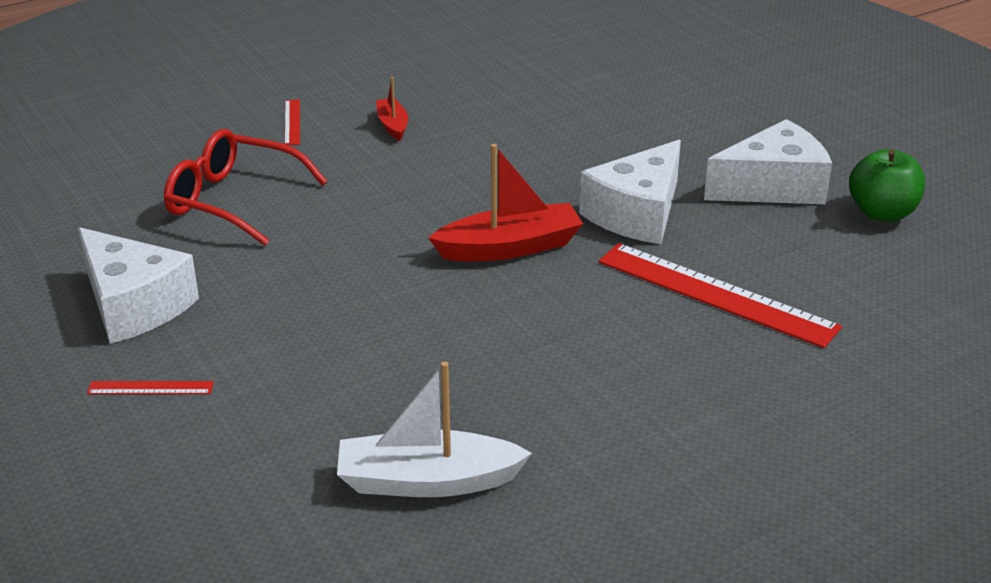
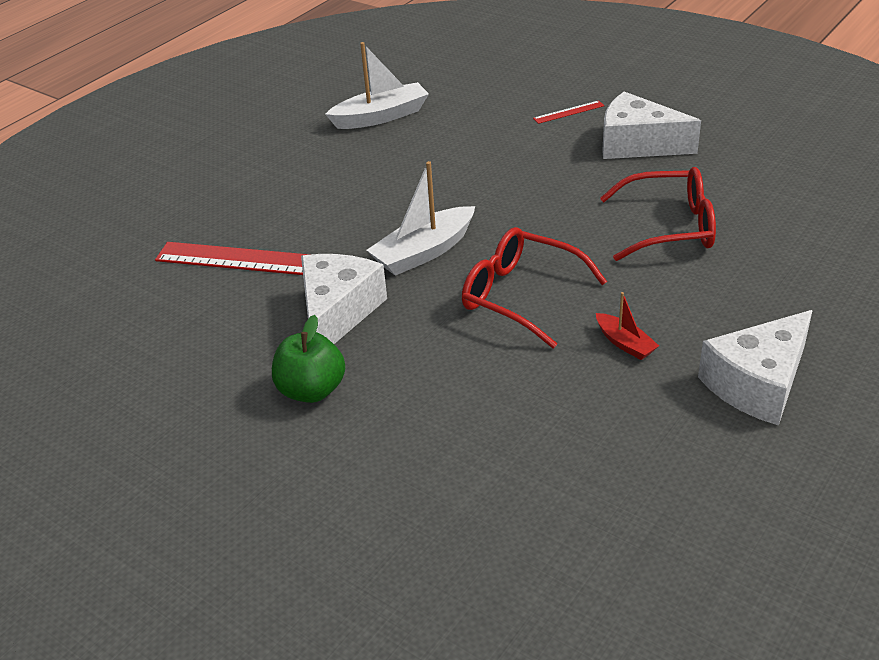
camera: 160 degrees right, 5 degrees up
red ruler [285,99,300,145] -> none
red boat [428,144,583,262] -> white boat [367,161,475,276]
white cheese [704,119,832,204] -> white cheese moved to [698,310,813,426]
green apple [849,149,925,221] -> green apple moved to [272,315,345,403]
none -> red glasses [462,227,607,348]

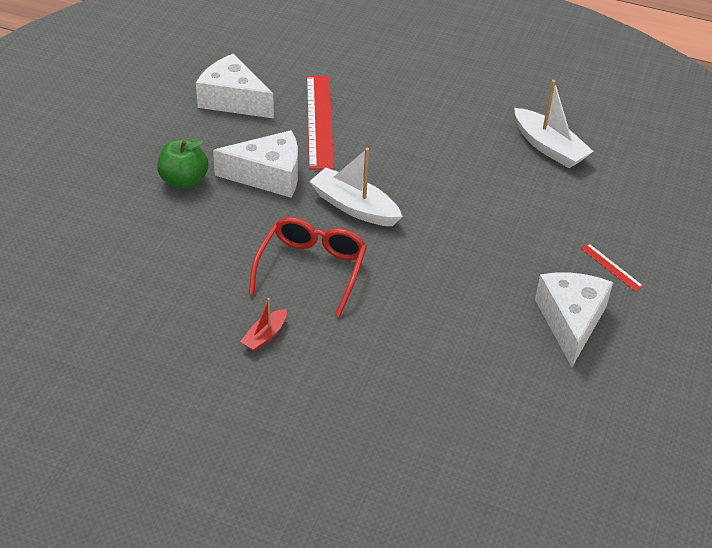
camera: 70 degrees right, 5 degrees up
red glasses [600,167,716,261] -> none
white cheese [698,310,813,426] -> white cheese moved to [196,54,274,119]

